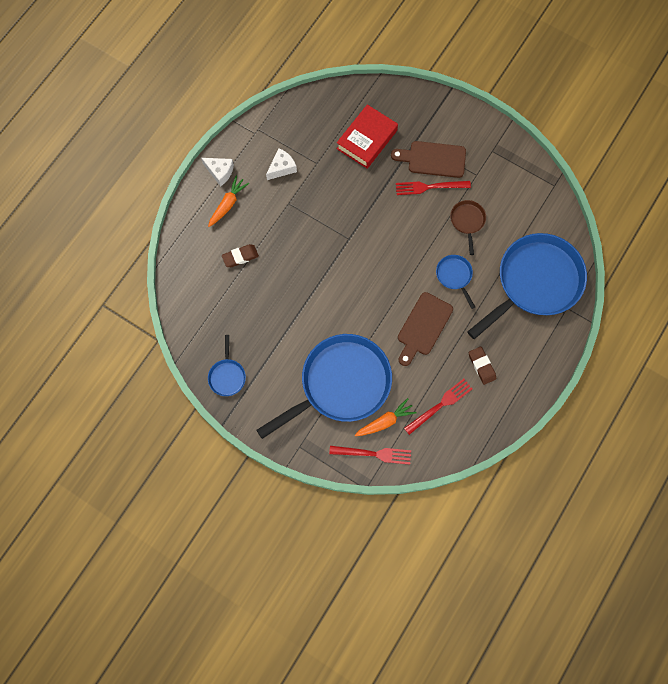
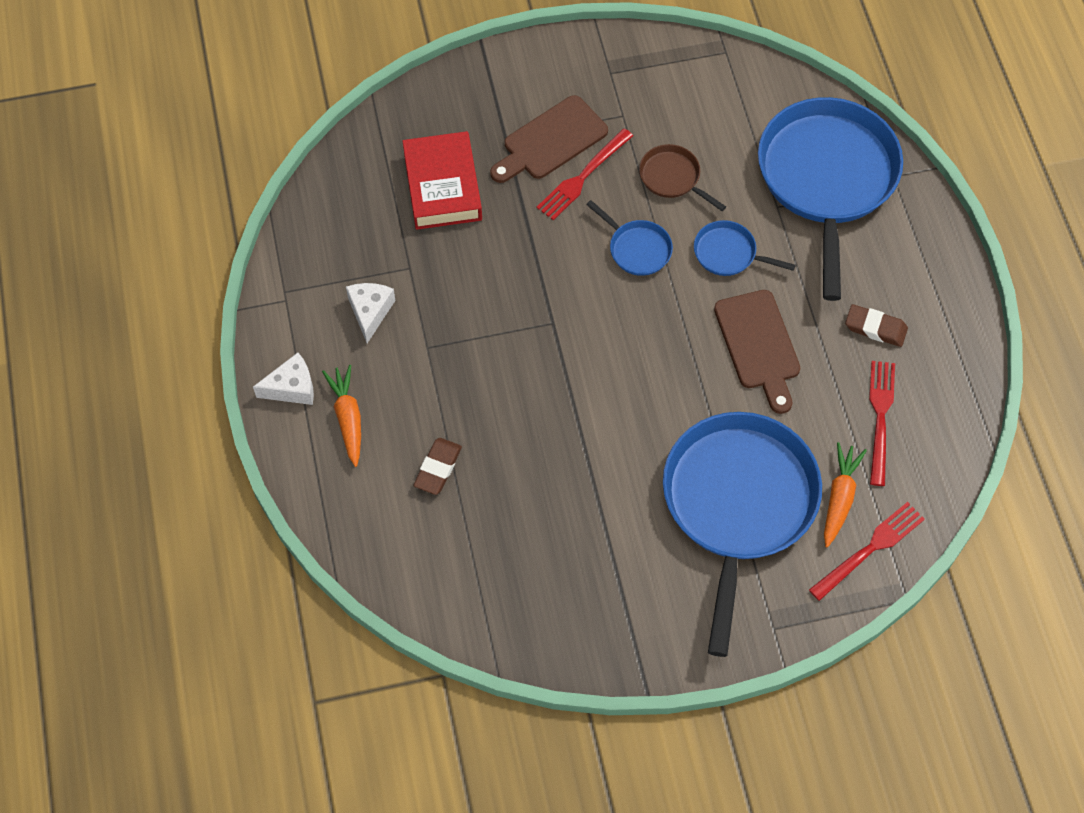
camera: 45 degrees left, 10 degrees down
blue pan [208,335,246,396] -> blue pan moved to [586,200,673,276]

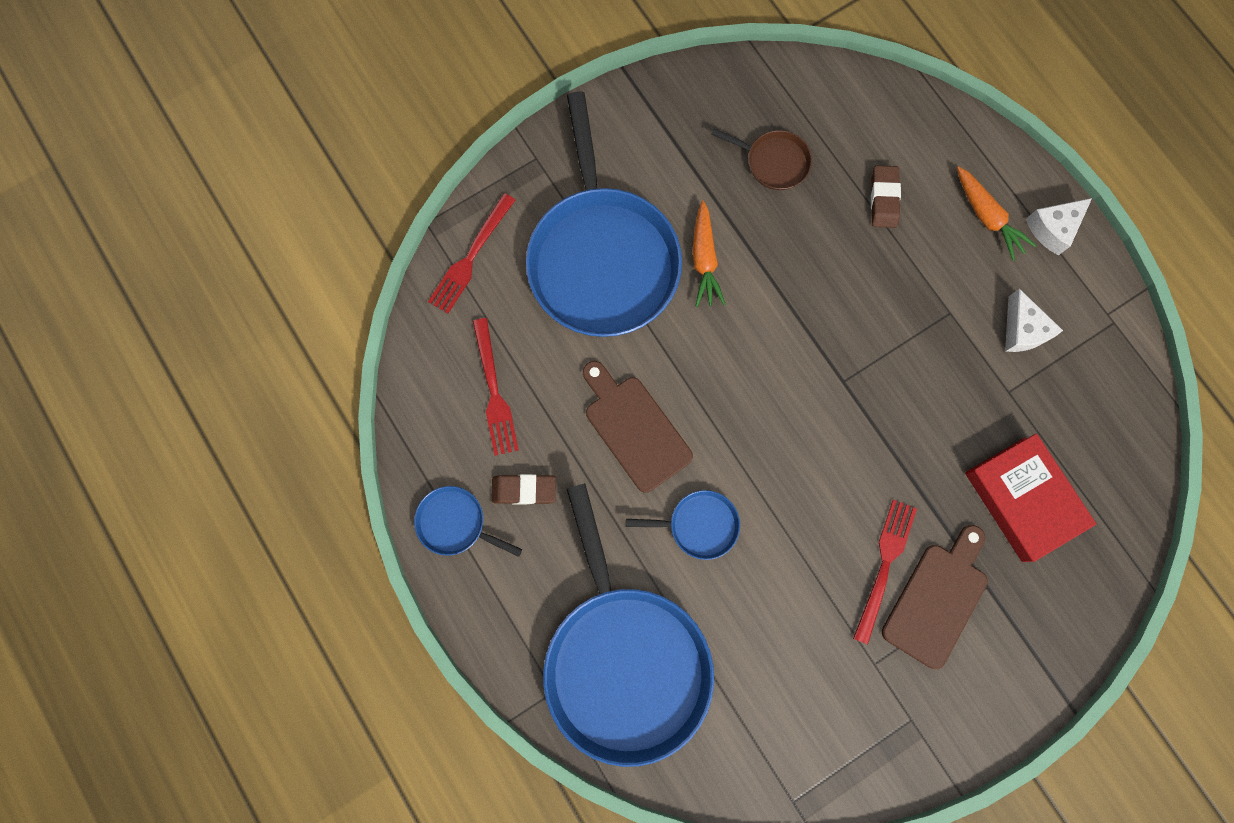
camera: 160 degrees right, 15 degrees up
blue pan [586,200,673,276] -> blue pan moved to [414,486,522,557]
brown pan [639,144,726,211] -> brown pan moved to [711,128,812,190]
orange carrot [824,442,867,547] -> orange carrot moved to [692,201,725,307]

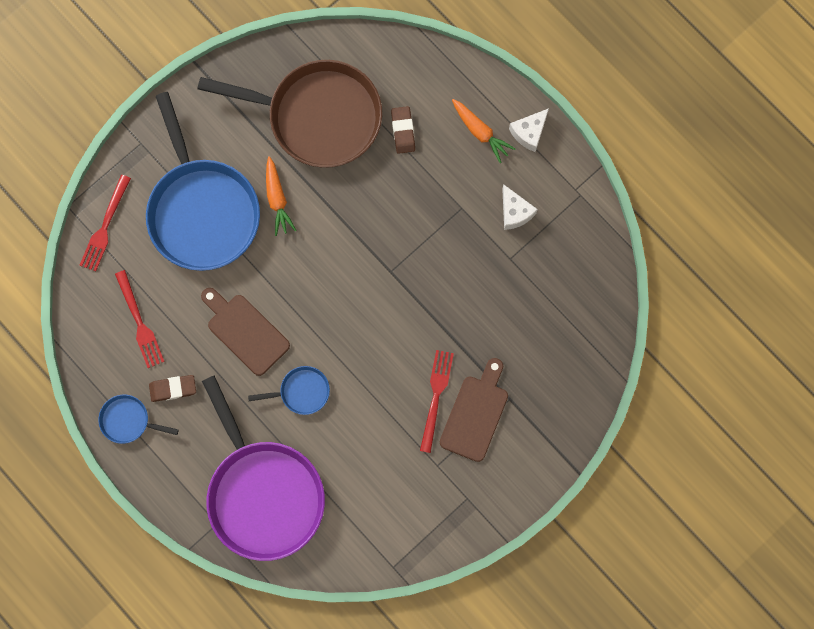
camera: 10 degrees left, 0 degrees up
blue pan [543,483,714,767] -> purple pan [202,376,325,561]
brown pan [711,128,812,190] -> brown pan [198,60,382,168], size x2.35
red book [965,433,1097,562] -> none

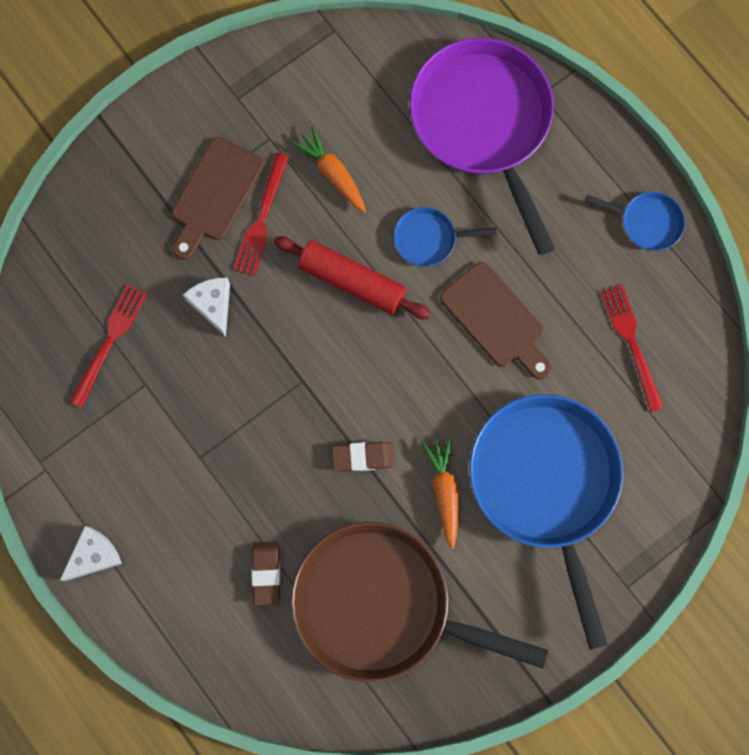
camera: 175 degrees left, 0 degrees up
red fork [80,175,131,271] -> red fork moved to [69,284,147,408]
brown eraser [149,375,196,402] -> brown eraser moved to [332,442,394,472]
orange carrot [452,99,515,163] -> orange carrot moved to [291,126,366,213]
white cheese [502,184,538,230] -> white cheese moved to [183,278,230,337]
none -> red rolling pin [274,236,431,319]

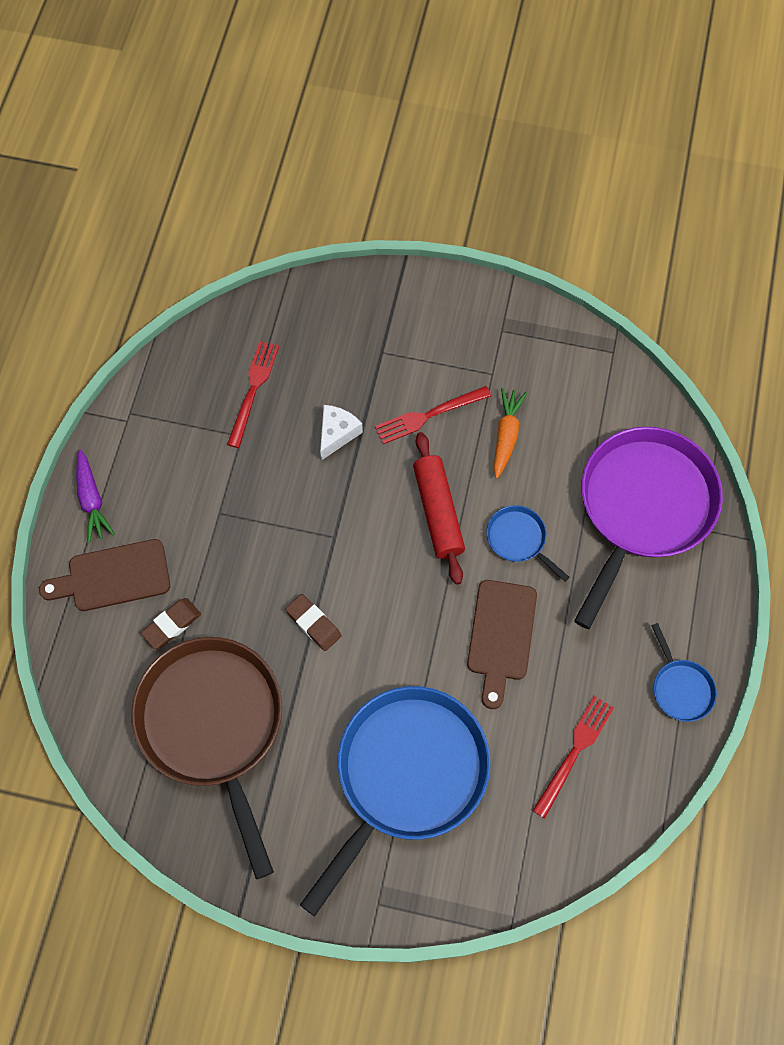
camera: 50 degrees right, 10 degrees down
white cheese [60,526,122,581] -> purple carrot [76,449,115,543]
red fork [69,284,147,408] -> red fork turned 60 degrees counterclockwise [227,341,279,448]
brown cutting board [172,137,264,260] -> brown cutting board moved to [39,539,170,611]
orange carrot [422,437,459,549] -> none

